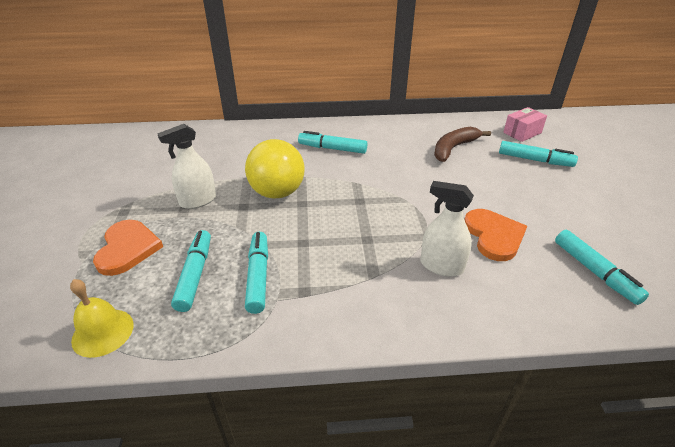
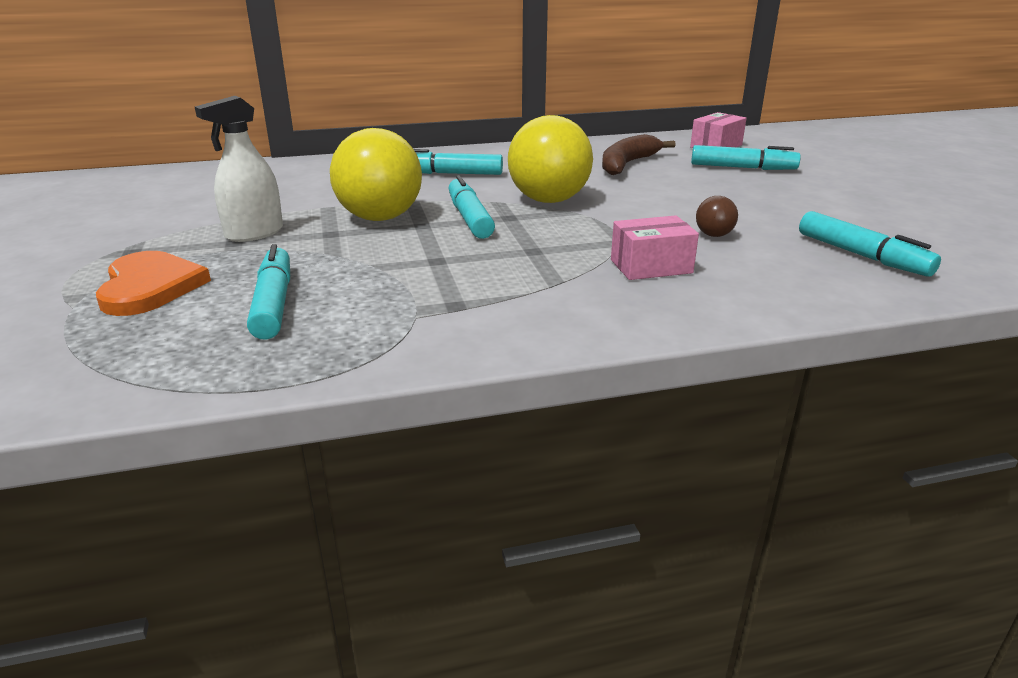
camera: 10 degrees left, 10 degrees down
yellow bell [70,279,134,358] -> none
turquoise marker [245,232,268,314] -> turquoise marker moved to [448,175,495,239]
white spray bottle [420,181,474,277] -> pink box [611,215,699,280]
orange heart [464,209,527,261] -> brown ball [696,196,738,237]
none -> yellow ball [508,115,593,203]

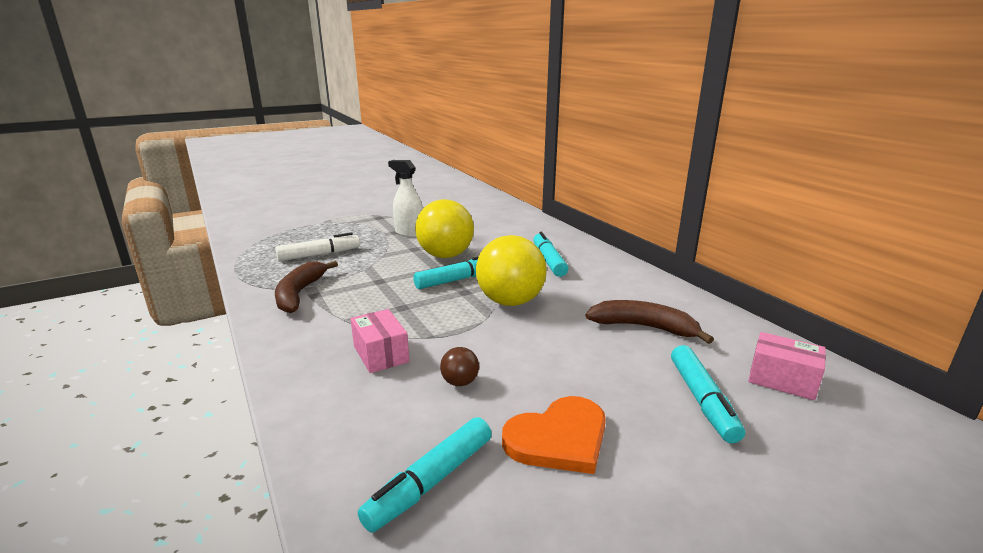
camera: 75 degrees right, 5 degrees down
orange heart [96,251,211,316] -> orange heart moved to [502,396,606,474]
turquoise marker [247,244,290,340] -> white marker [275,232,360,261]
none -> brown banana [275,261,338,313]

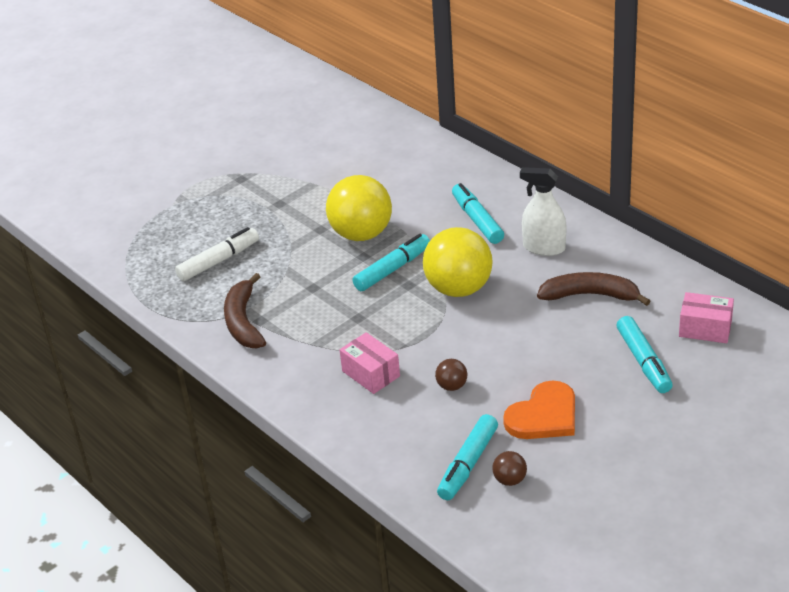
camera: 10 degrees left, 15 degrees up
white spray bottle [388,160,423,238] -> white spray bottle moved to [520,167,567,256]
none -> brown ball [492,451,527,486]

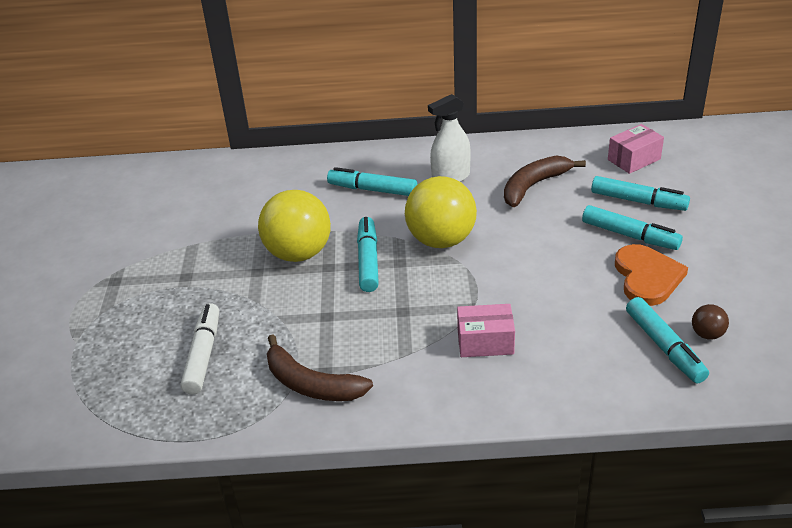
camera: 50 degrees left, 0 degrees up
brown ball [435,359,467,391] -> none
none -> turquoise marker [582,205,683,250]

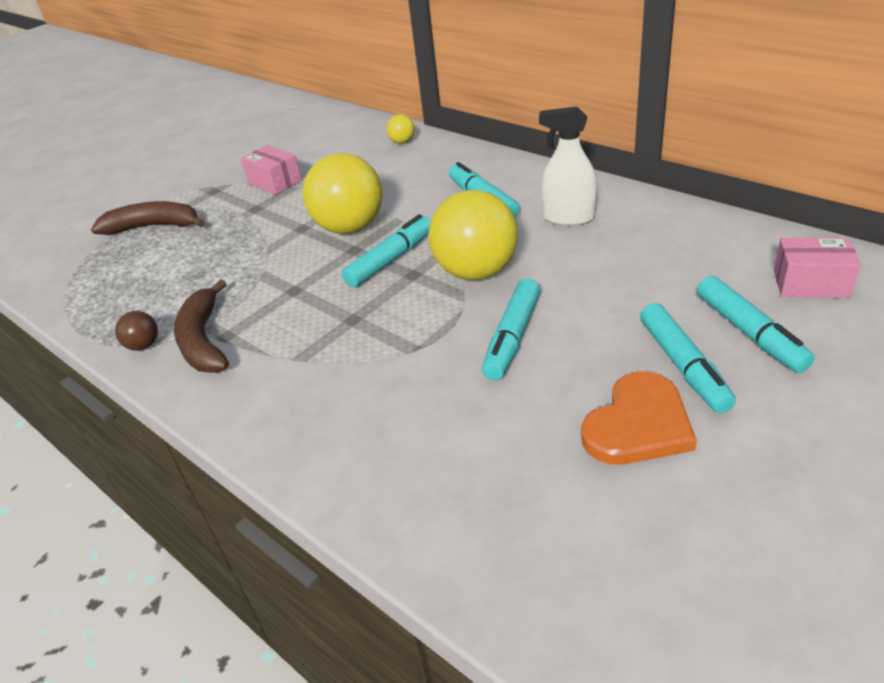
camera: 45 degrees right, 0 degrees up
white marker [181,303,219,394] -> none
pink box [457,304,515,357] -> pink box moved to [241,145,302,195]
brown banana [504,156,586,207] -> brown banana moved to [91,201,205,235]
turquoise marker [626,297,709,384] -> turquoise marker moved to [482,279,540,381]
brown ball [692,304,729,340] -> brown ball moved to [115,311,158,351]
none -> yellow ball [386,114,415,144]

